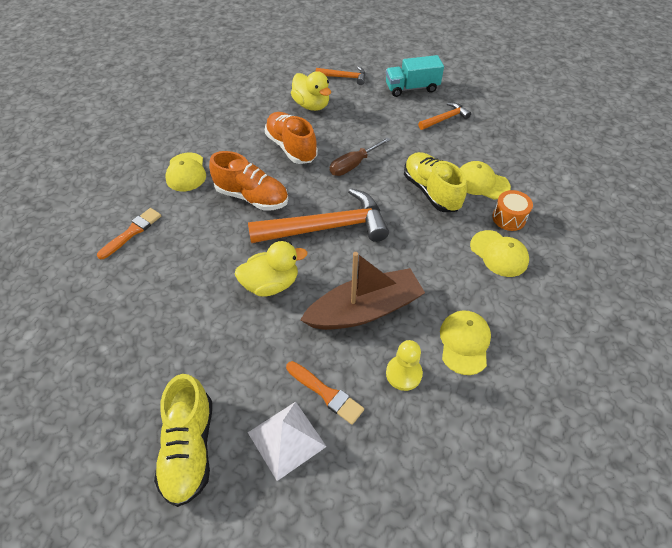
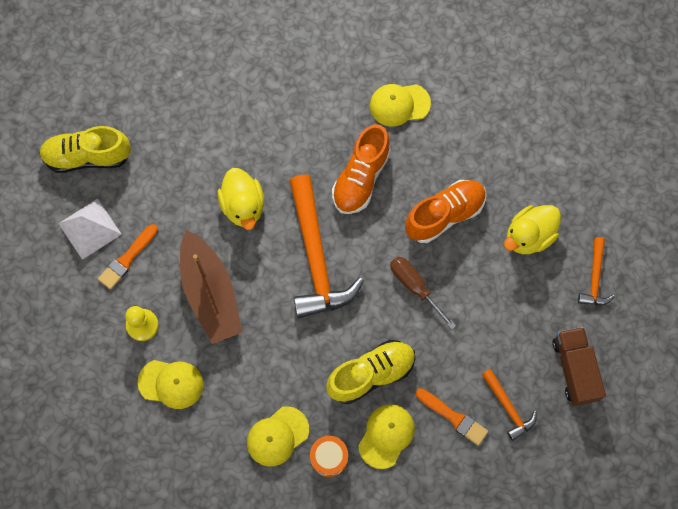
camera: 90 degrees right, 20 degrees up
orange brush [97,208,161,259] -> orange brush moved to [415,388,488,446]
turquoise truck [386,55,444,97] -> brown truck [552,327,606,406]

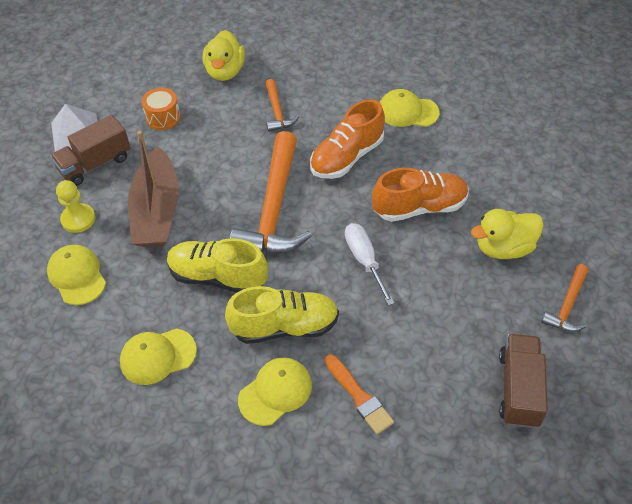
camera: 20 degrees right, 20 degrees down
yellow shoe [39,126,131,173] -> yellow shoe moved to [167,238,268,293]
orange brush [98,224,158,290] -> brown truck [50,115,131,186]
yellow cap [138,360,203,409] -> yellow cap turned 150 degrees counterclockwise [47,245,106,305]
yellow duck [218,168,264,230] -> yellow duck moved to [203,30,245,81]
orange drum [310,436,348,477] -> orange drum moved to [141,88,181,130]
brown screwdriver [390,256,456,329] -> white screwdriver [345,223,394,305]
orange hammer [482,369,537,441] -> orange hammer moved to [265,79,299,132]

